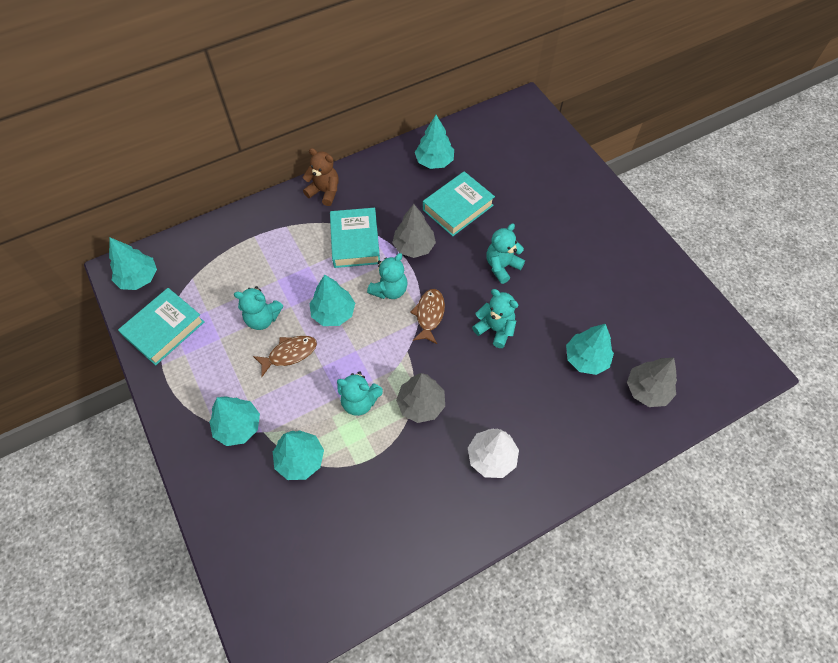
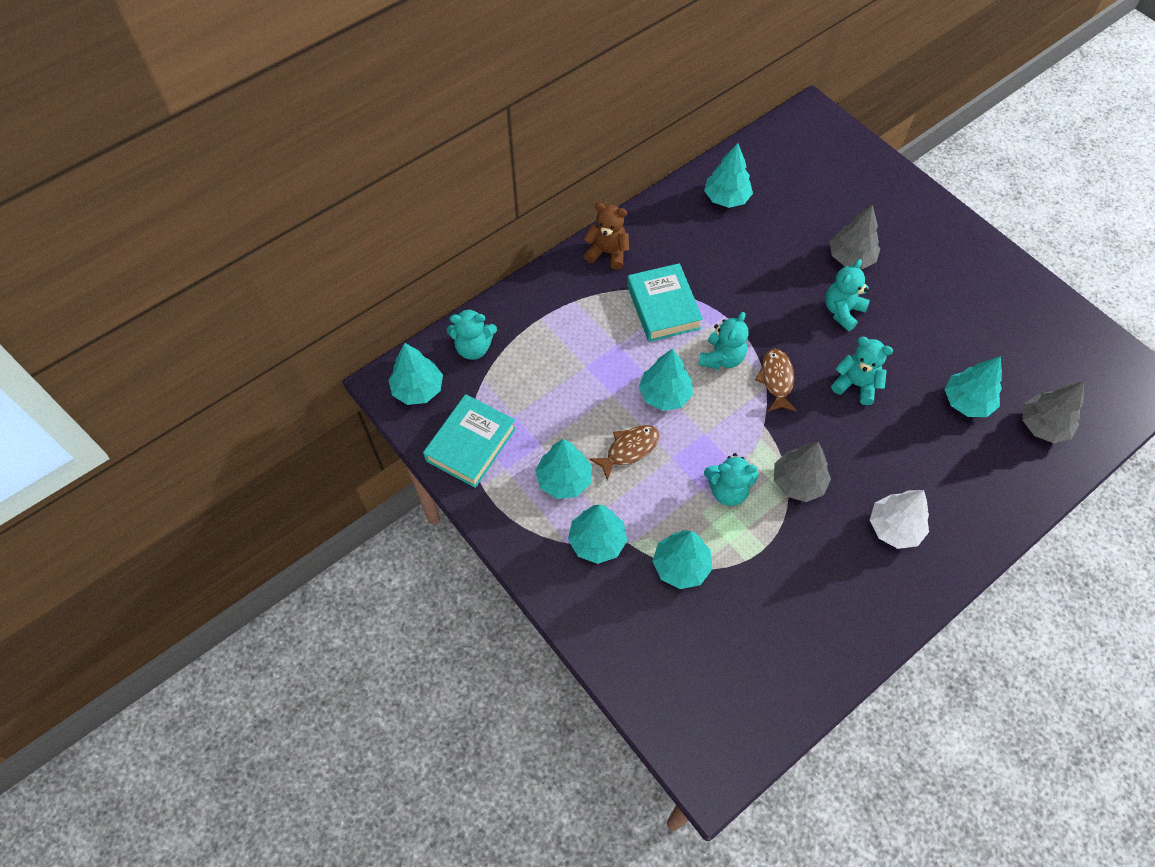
camera: 10 degrees left, 0 degrees up
turquoise teddy bear [234,286,283,330] -> turquoise teddy bear moved to [447,308,497,360]
grey tree [392,204,436,258] -> grey tree moved to [830,205,880,269]
turquoise book [423,171,495,236] -> none
none -> turquoise tree [535,439,592,499]

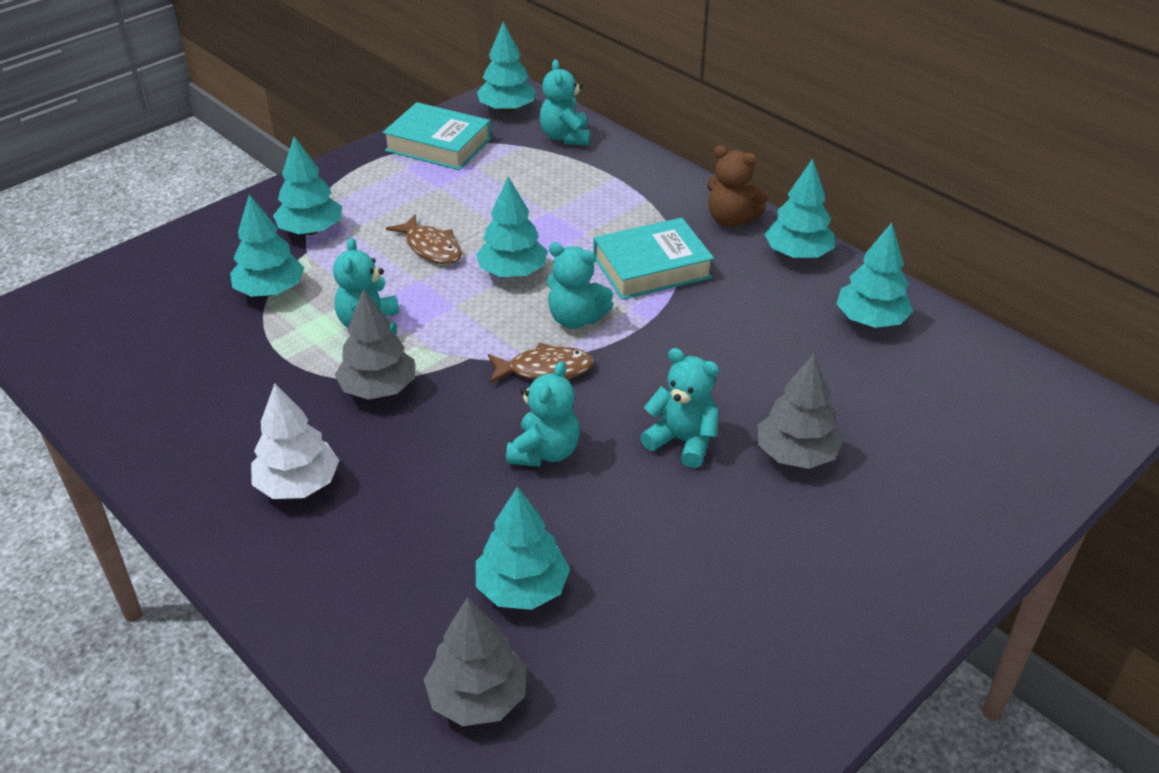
camera: 85 degrees right, 20 degrees down
turquoise tree [535,439,592,499] -> turquoise tree moved to [764,158,835,259]
brown teddy bear [583,203,630,270] -> brown teddy bear turned 105 degrees clockwise [707,145,768,227]

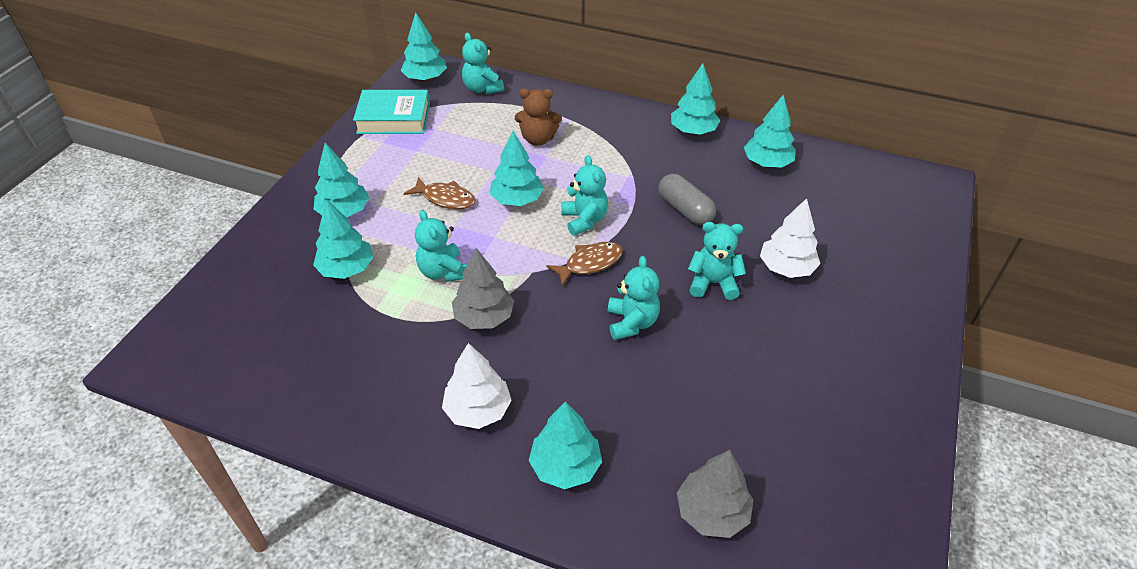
camera: 25 degrees left, 5 degrees up
turquoise tree [476,487,570,610] -> turquoise tree moved to [528,401,602,489]
turquoise teddy bear [546,242,613,329] -> turquoise teddy bear turned 105 degrees counterclockwise [561,155,608,236]
turquoise book [593,218,714,300] -> none
brown teddy bear [707,145,768,227] -> brown teddy bear moved to [515,89,562,146]
grey tree [758,354,843,469] -> white tree [760,198,820,278]
none -> grey capsule [658,174,716,225]

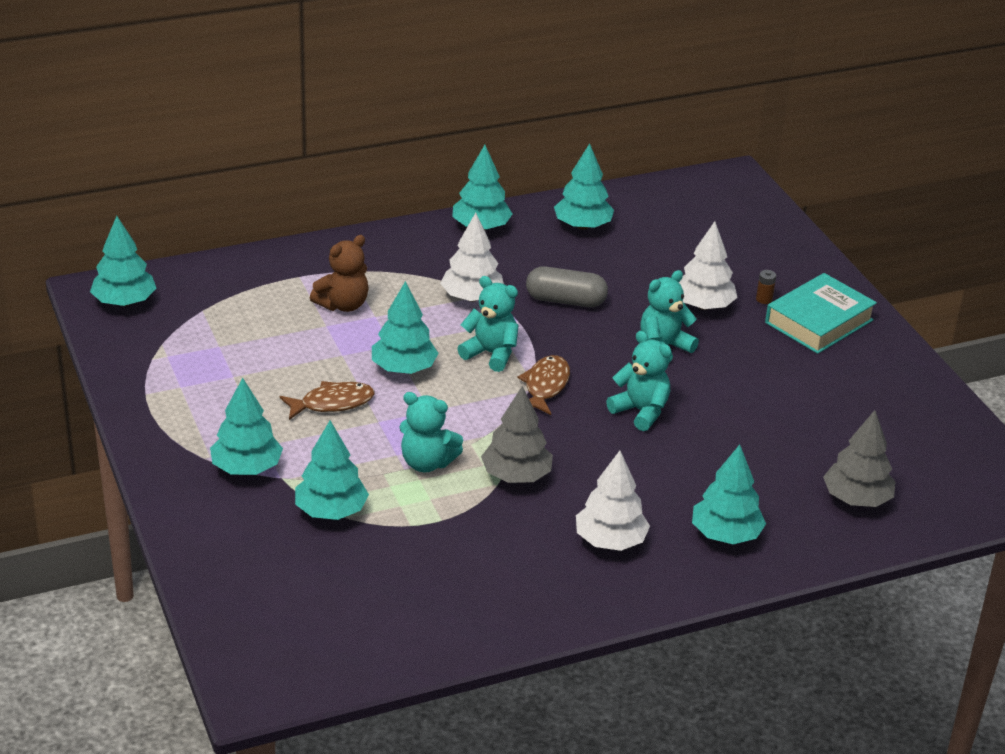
camera: 45 degrees left, 10 degrees down
turquoise book [353,90,430,134] -> turquoise book moved to [765,273,877,354]
turquoise teddy bear [462,33,504,94] -> none
none -> white tree [440,213,504,302]
none -> brown battery [756,270,776,304]

